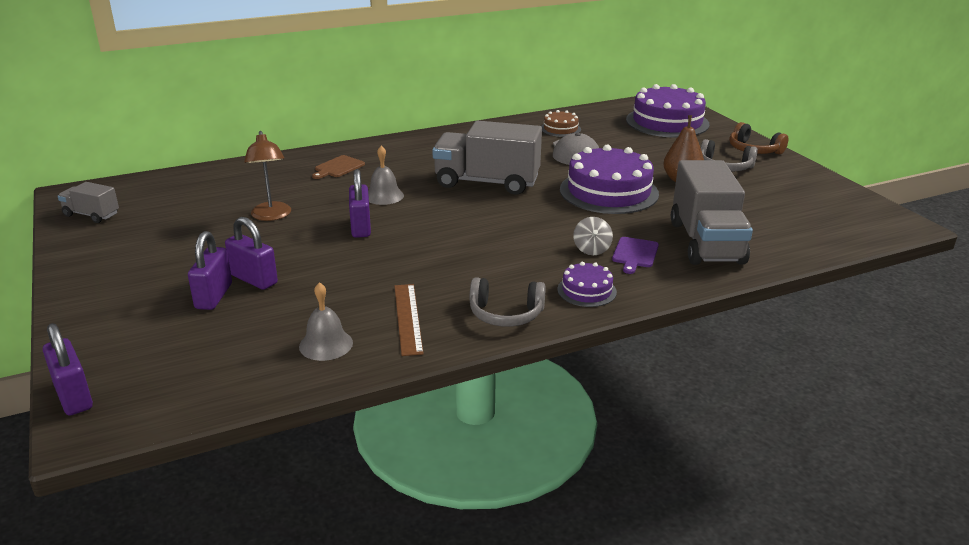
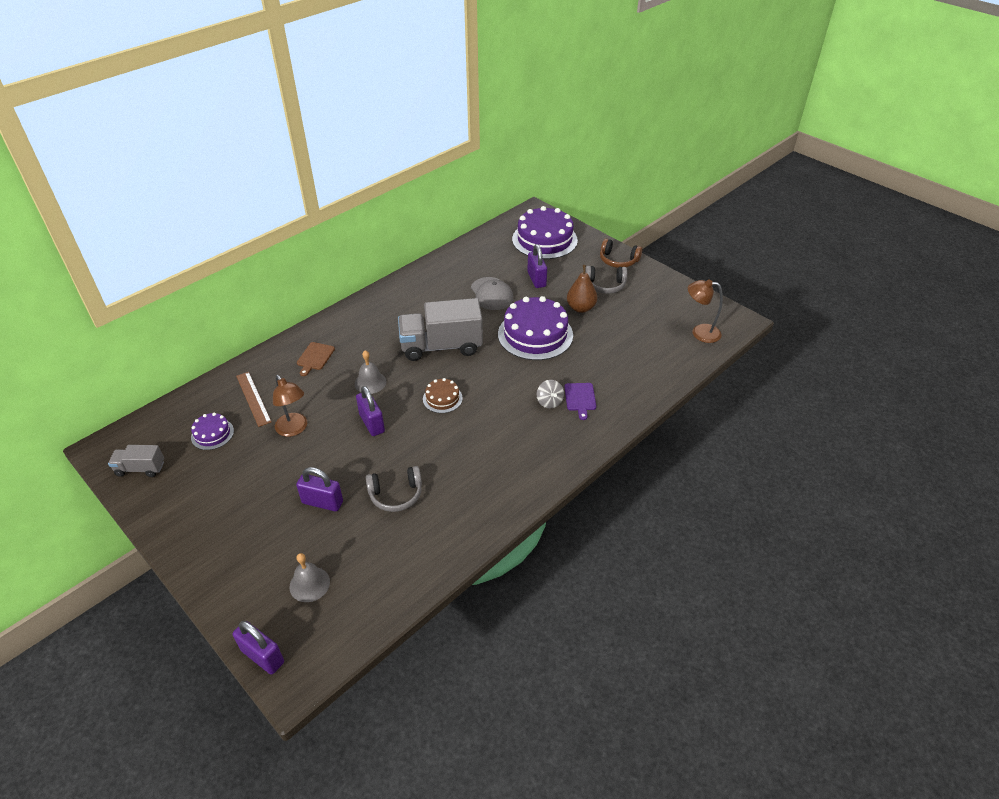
camera: 20 degrees left, 15 degrees up
purple padlock [188,231,232,310] -> purple padlock moved to [527,244,547,288]
grey bell [299,282,353,361] -> grey bell moved to [290,553,330,602]
brown ruler [394,284,424,356] -> brown ruler moved to [236,372,272,427]
grey headphones [470,277,546,327] -> grey headphones moved to [366,466,422,512]
brown cake [541,110,581,137] -> brown cake moved to [423,378,463,413]
purple cake [557,262,617,307] -> purple cake moved to [191,413,234,450]
grey truck [671,160,753,265] -> none
none -> brown lamp [688,279,723,343]

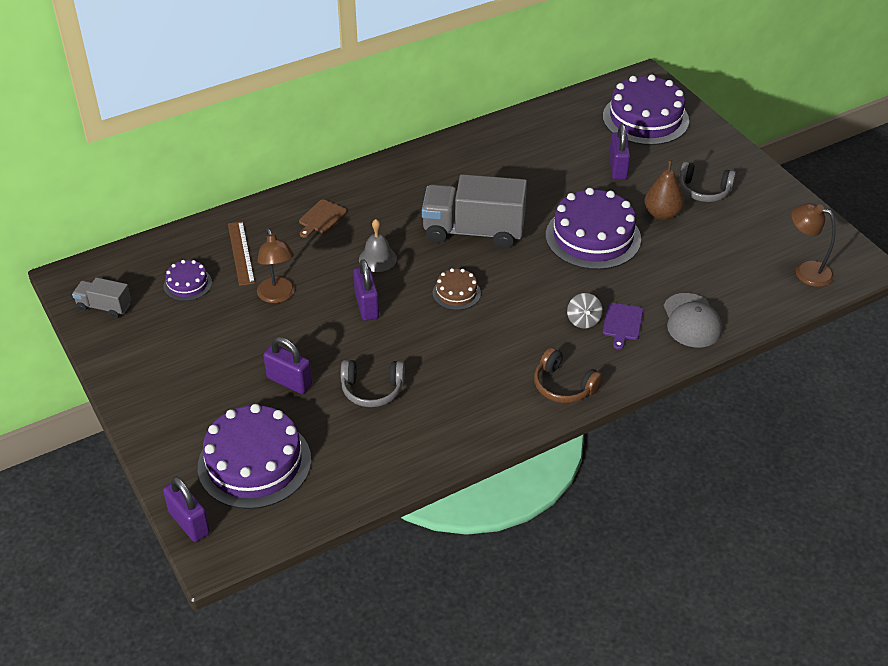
camera: 15 degrees right, 0 degrees up
grey bell [290,553,330,602] -> purple cake [198,404,311,509]
grey cap [471,277,513,310] -> grey cap moved to [664,293,722,347]
brown headphones [600,239,642,268] -> brown headphones moved to [534,347,603,403]

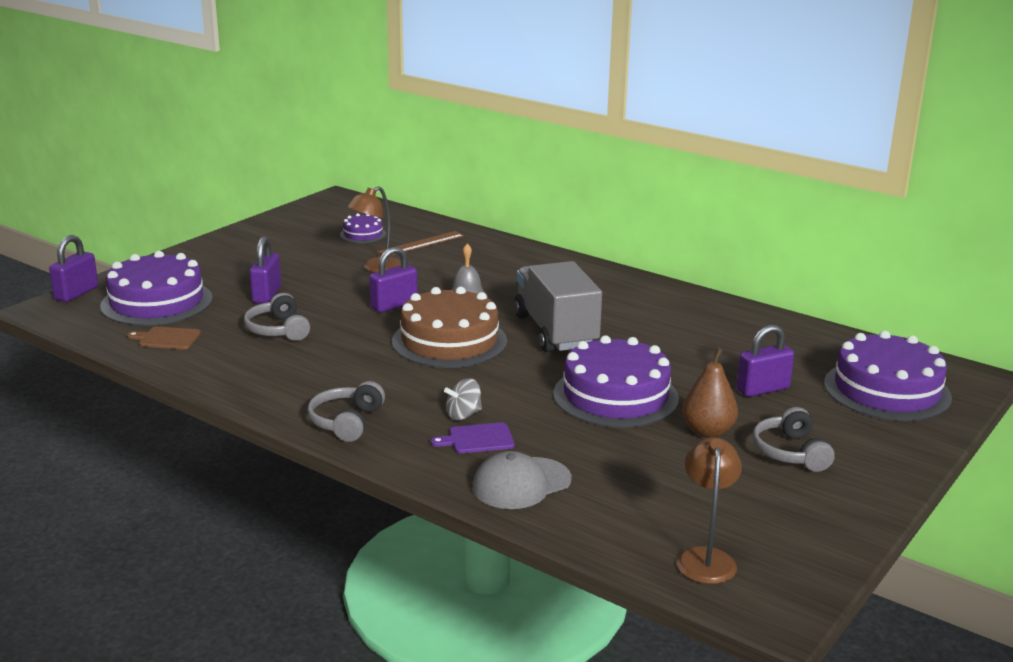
camera: 65 degrees right, 20 degrees down
grey truck [72,277,131,318] -> none
brown cutting board [299,199,347,238] -> brown cutting board moved to [127,326,201,350]
brown cake [433,268,481,310] -> brown cake [392,287,507,368], size x2.06
brown headphones [534,347,603,403] -> grey headphones [308,381,385,442]

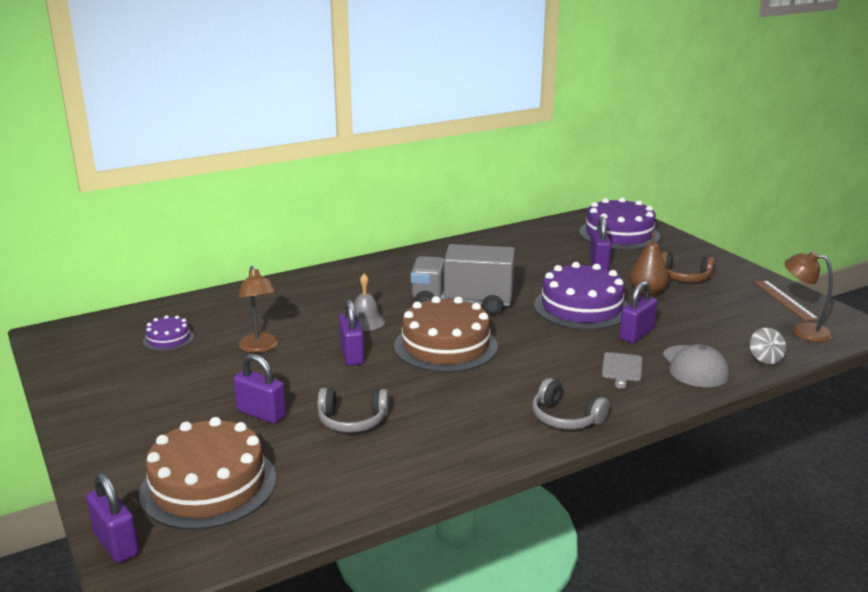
camera: 65 degrees left, 0 degrees up
purple cake [100,251,213,326] -> brown cake [139,417,276,530]
brown cutting board [127,326,201,350] -> none
brown ruler [377,231,464,256] -> brown ruler moved to [754,280,819,321]
purple cutting board [431,422,515,453] -> grey cutting board [602,352,642,389]
grey spinning top [444,378,482,420] -> grey spinning top moved to [750,328,786,364]
grey headphones [752,407,835,472] -> brown headphones [661,252,714,282]
none -> purple padlock [619,281,657,343]

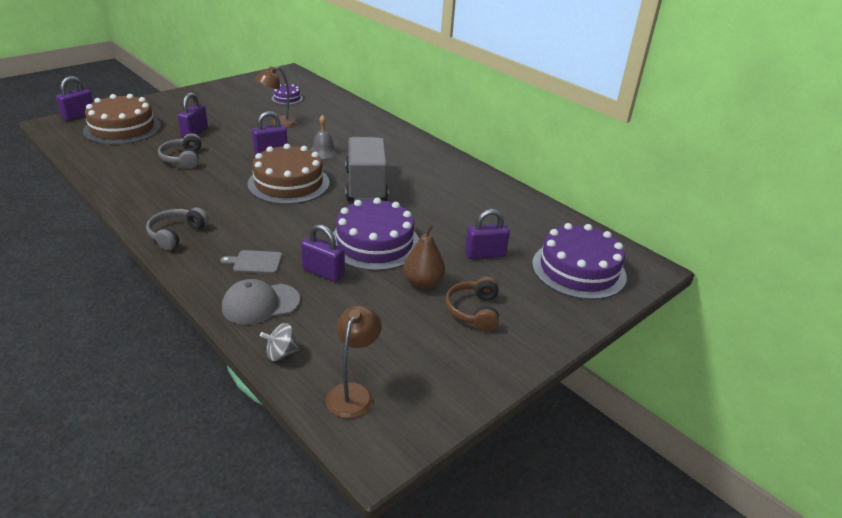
camera: 75 degrees right, 10 degrees up
brown ruler [754,280,819,321] -> none

